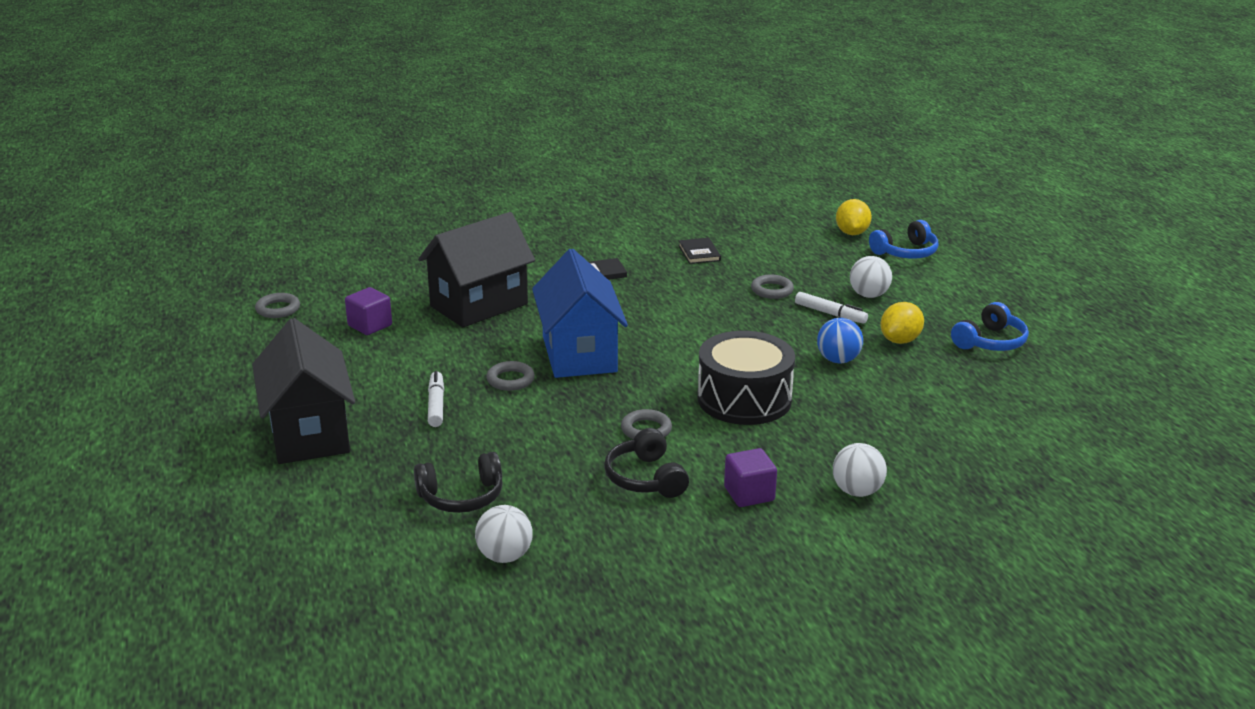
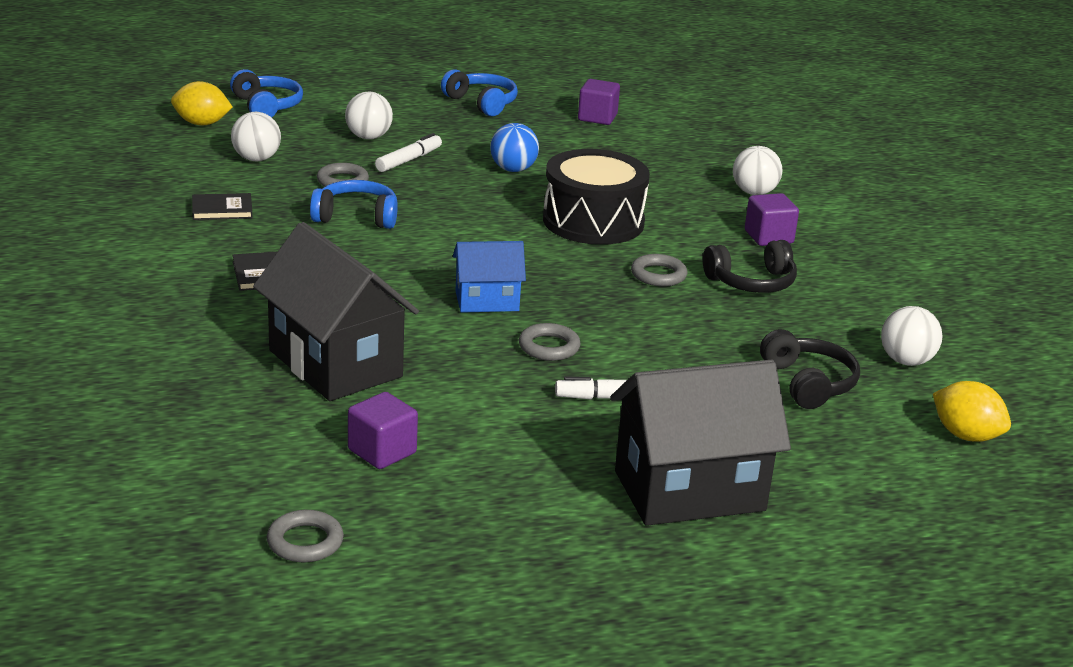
camera: 90 degrees left, 0 degrees up
blue house [532,249,628,378] -> blue house [453,241,526,313], size x0.55
yellow lemon [880,302,924,344] -> yellow lemon moved to [933,381,1011,442]
none -> white ball [231,112,281,161]
none -> blue headphones [310,180,398,229]
none -> purple cube [578,79,620,125]

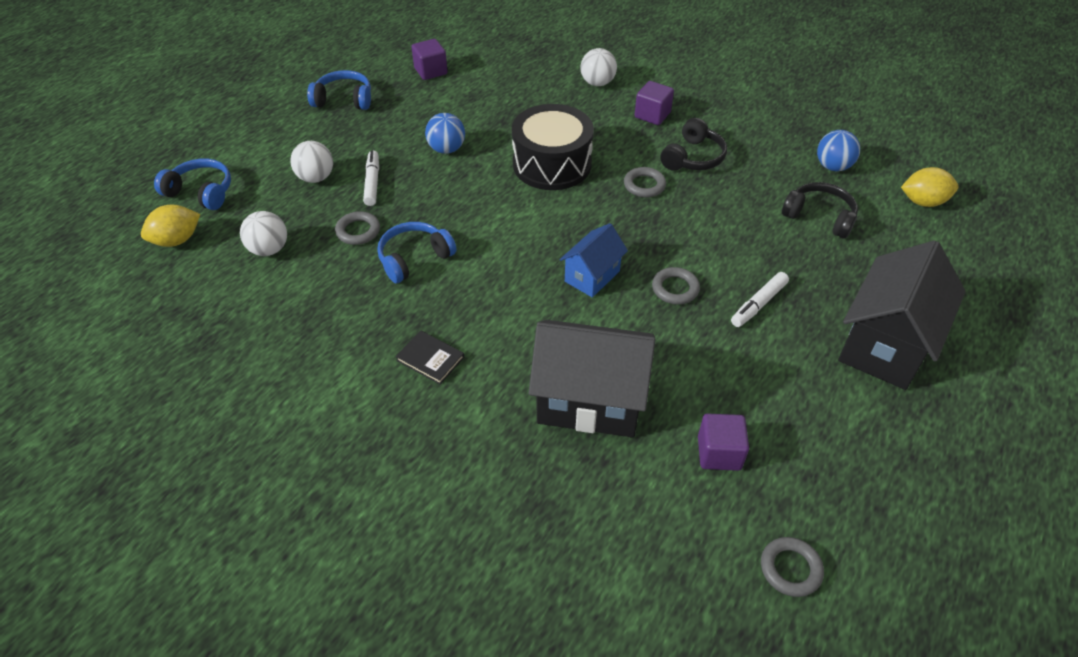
camera: 40 degrees left, 20 degrees up
black book [192,193,253,220] -> none
white ball [881,306,943,366] -> blue ball [817,130,860,171]

